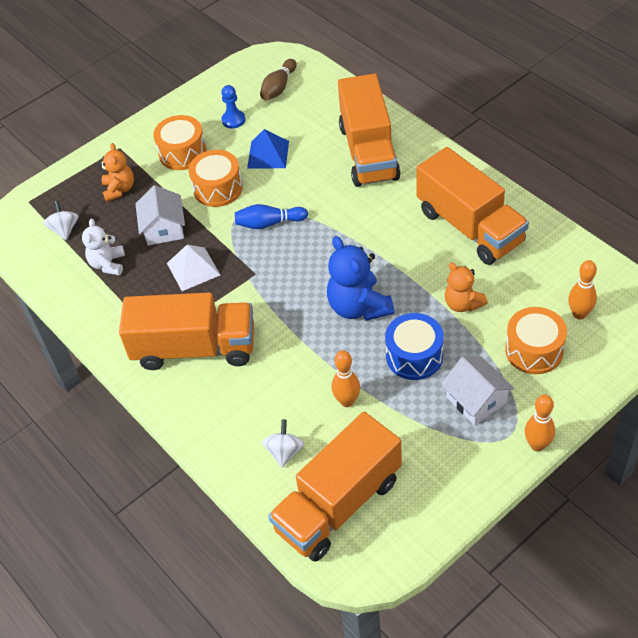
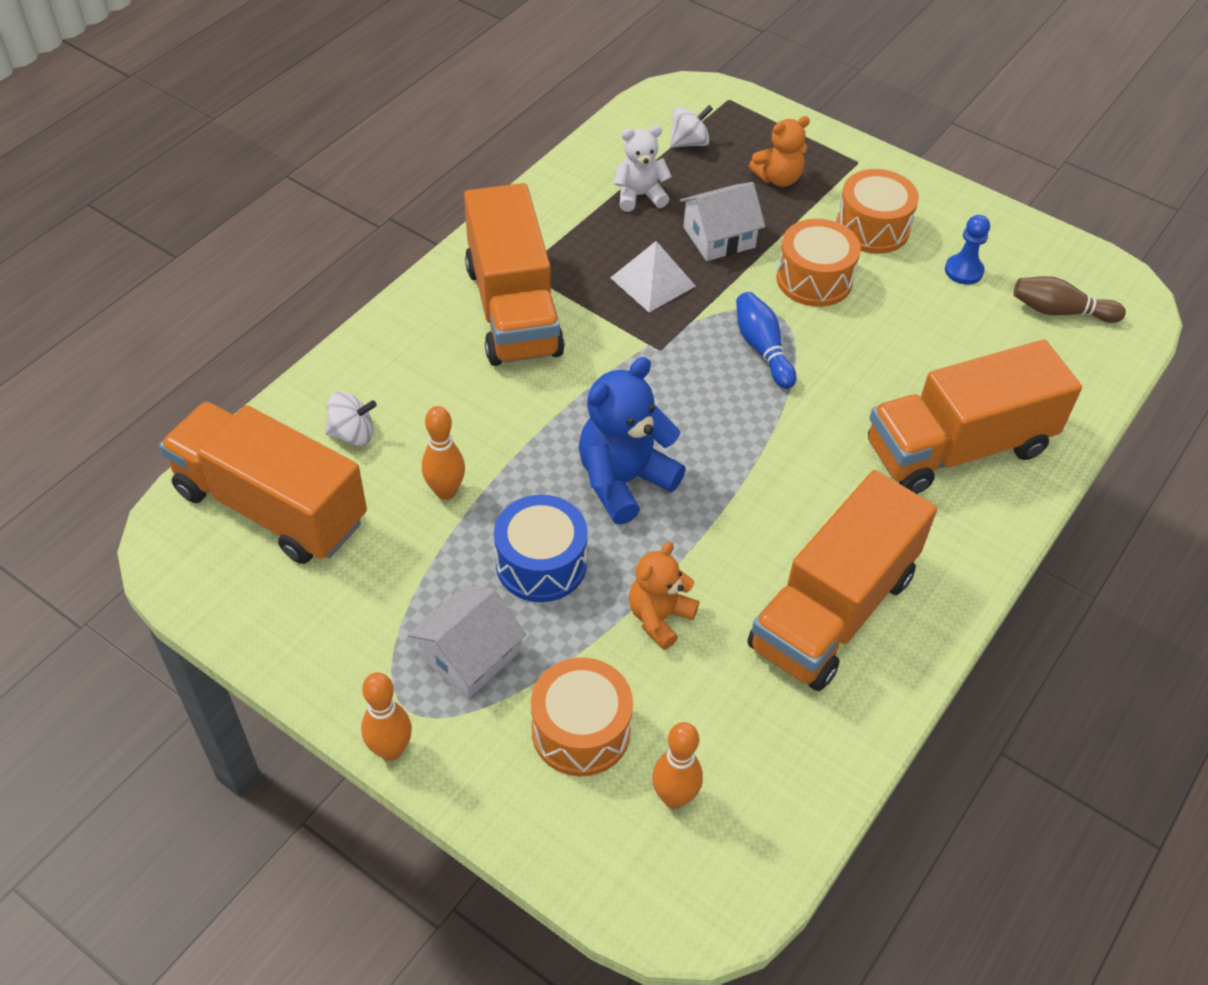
camera: 70 degrees right, 0 degrees up
blue pyramid [247,129,289,168] -> none

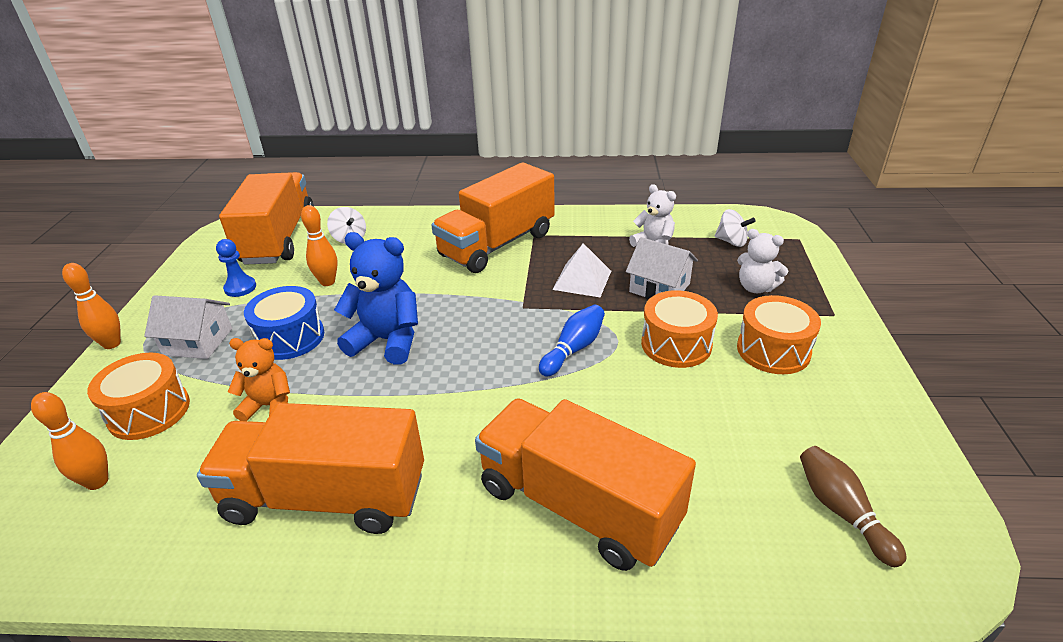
camera: 60 degrees right, 15 degrees down
orange teddy bear [749,116,810,187] -> white teddy bear [737,229,788,293]
blue pawn [945,215,990,285] -> blue pawn moved to [216,239,256,297]

